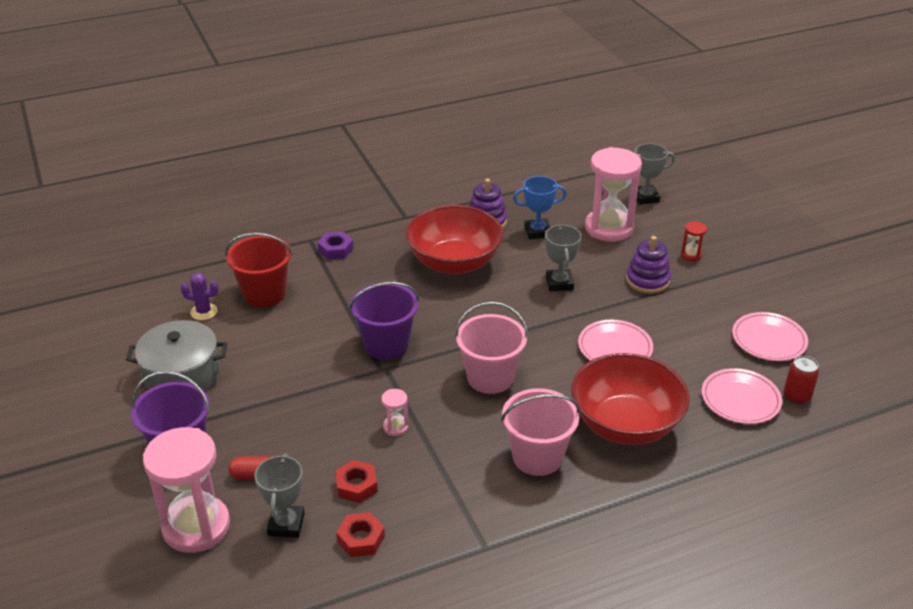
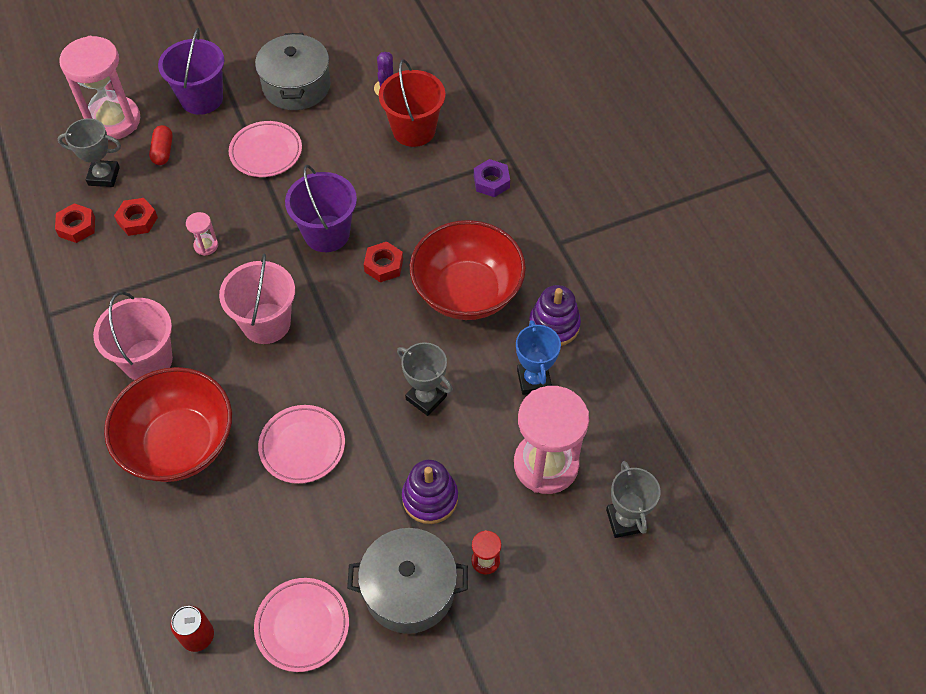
camera: 90 degrees right, 20 degrees up
grey trophy [545,225,582,291] -> grey trophy turned 45 degrees clockwise [397,342,453,416]
pink plate [702,368,782,424] -> pink plate moved to [229,121,302,177]
none -> grey pot [347,528,468,634]
none -> red nut [364,242,403,282]

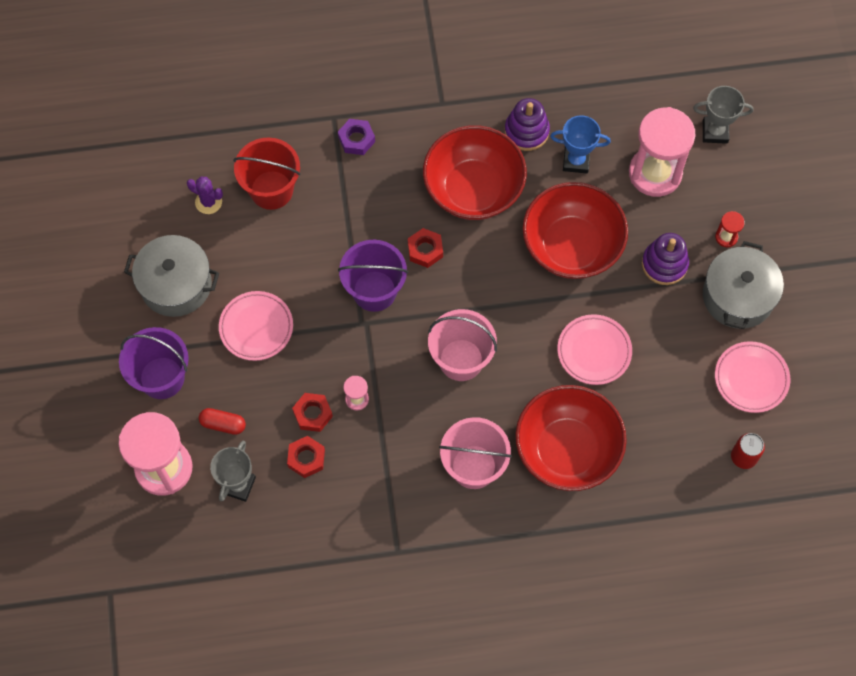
camera: 75 degrees left, 10 degrees up
red nut [55,203,95,243] -> red nut moved to [292,393,333,432]
grey trophy [397,342,453,416] -> red bowl [523,182,628,279]

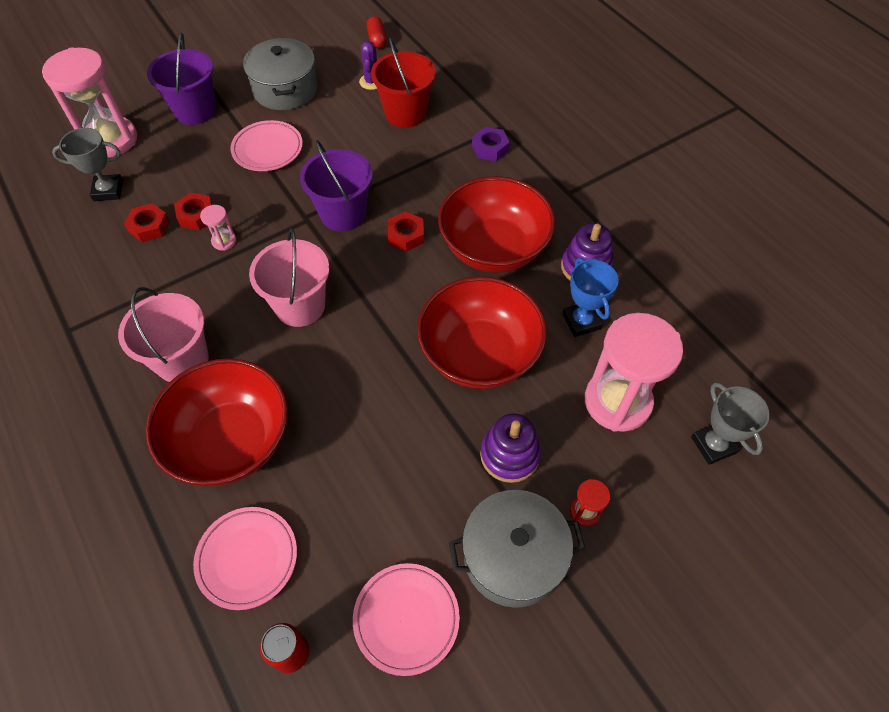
camera: 65 degrees right, 10 degrees down
red capsule [199,408,246,435] -> red capsule moved to [367,16,387,49]
pink plate [557,314,632,385] -> pink plate moved to [193,507,297,610]

